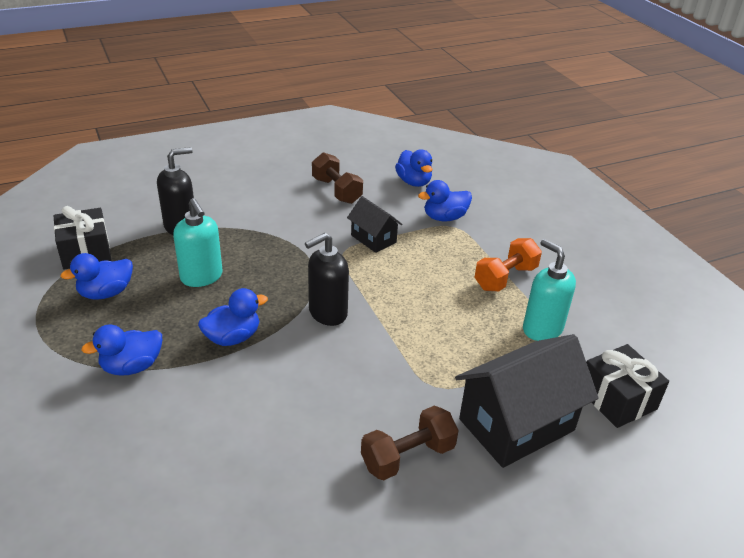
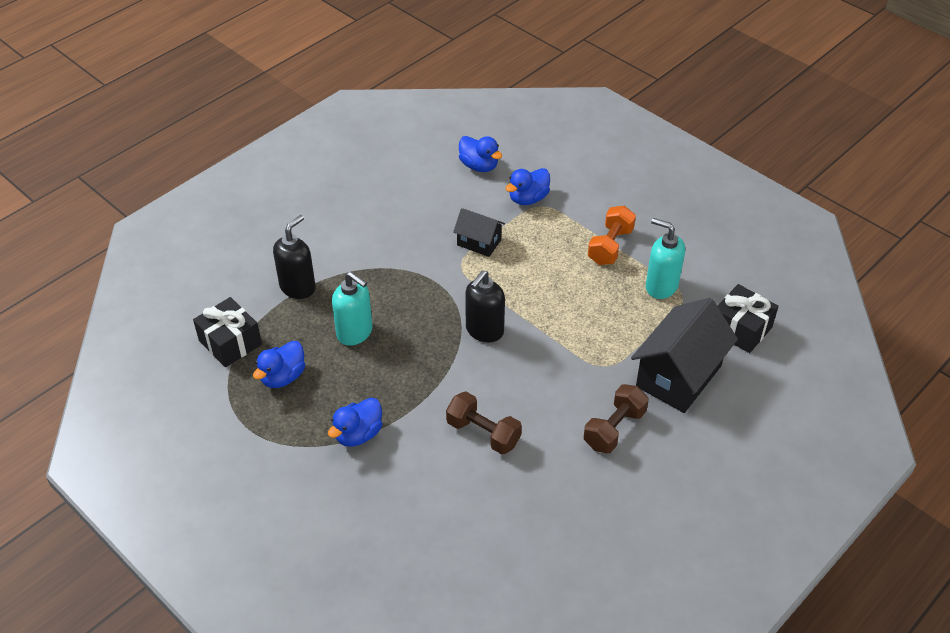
camera: 20 degrees left, 10 degrees up
blue duck [198,288,268,346] -> none
brown dumbbell [312,152,363,204] -> brown dumbbell moved to [446,392,522,454]

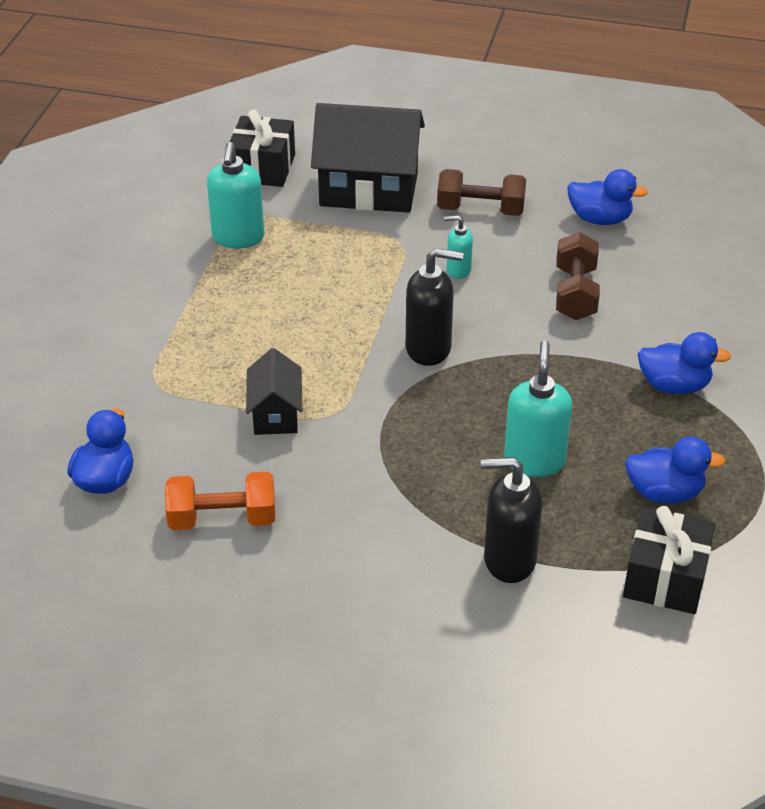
camera: 120 degrees left, 5 degrees down
blue duck [506,168,550,205] -> blue duck moved to [568,169,648,225]
orange dumbbell [588,206,636,265] -> orange dumbbell moved to [165,472,275,530]
none -> turquoise soap dispenser [444,215,473,279]

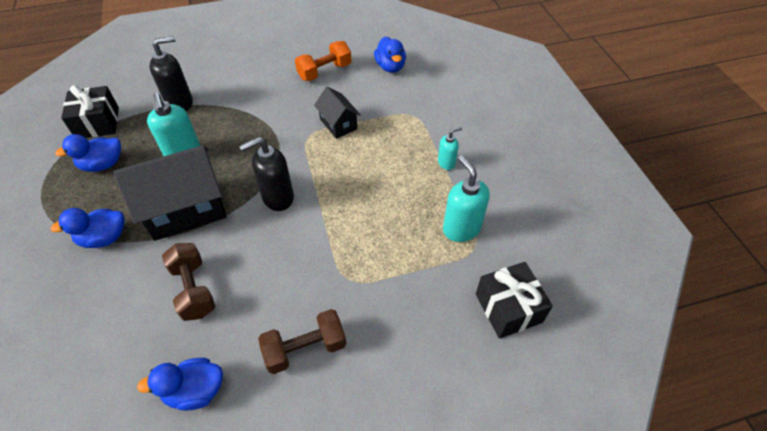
camera: 150 degrees right, 10 degrees up
black house [311,103,425,213] -> black house moved to [114,145,226,241]
turquoise soap dispenser [444,215,473,279] -> turquoise soap dispenser moved to [438,127,462,170]

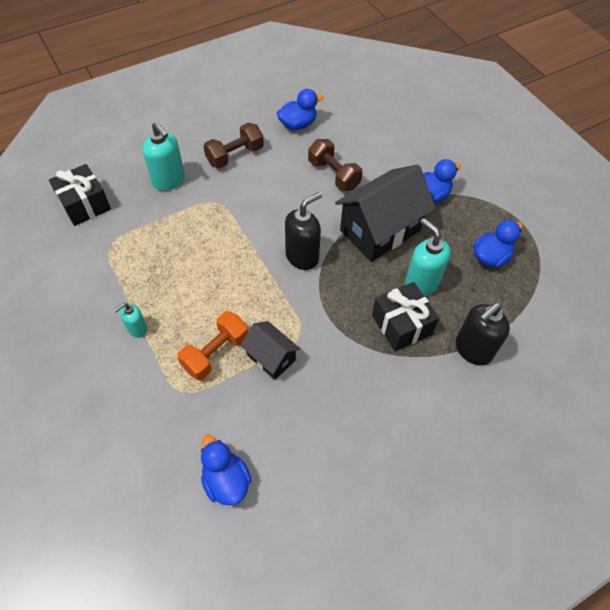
camera: 165 degrees right, 5 degrees up
black gift [61,85,119,138] -> black gift moved to [372,282,439,351]
orange dumbbell [295,41,352,81] -> orange dumbbell moved to [177,311,248,380]
turquoise soap dispenser [443,156,490,242] -> turquoise soap dispenser moved to [142,122,185,191]

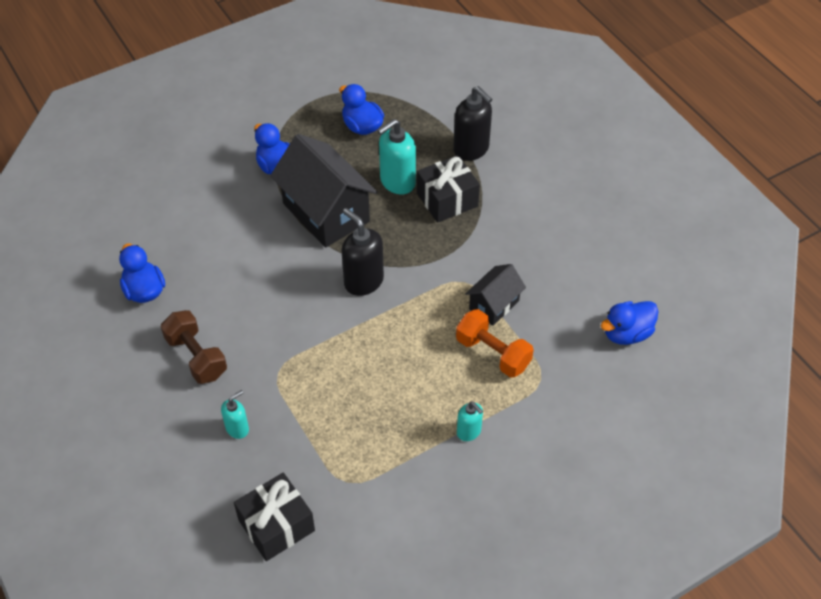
camera: 90 degrees left, 5 degrees down
turquoise soap dispenser [142,122,185,191] -> turquoise soap dispenser [221,390,249,439], size x0.57
brown dumbbell [308,139,363,191] -> none

